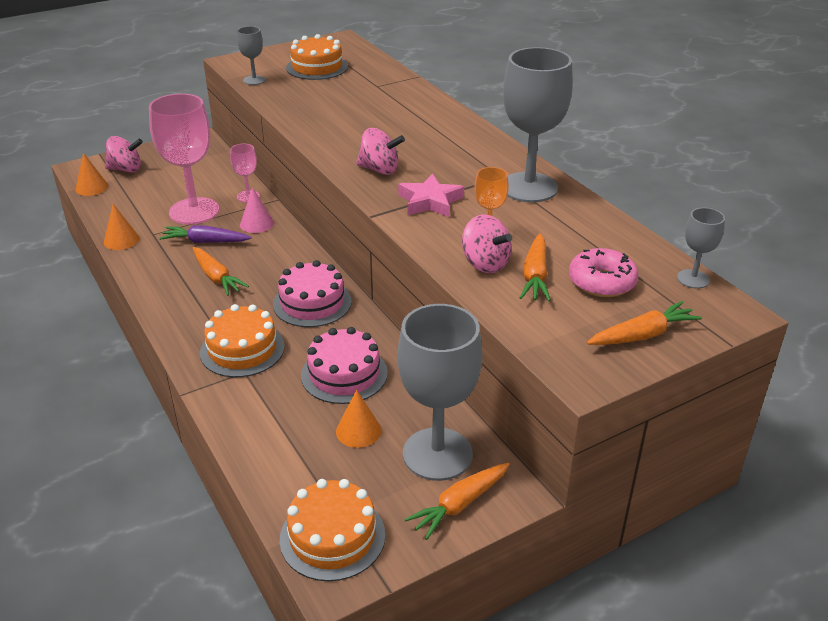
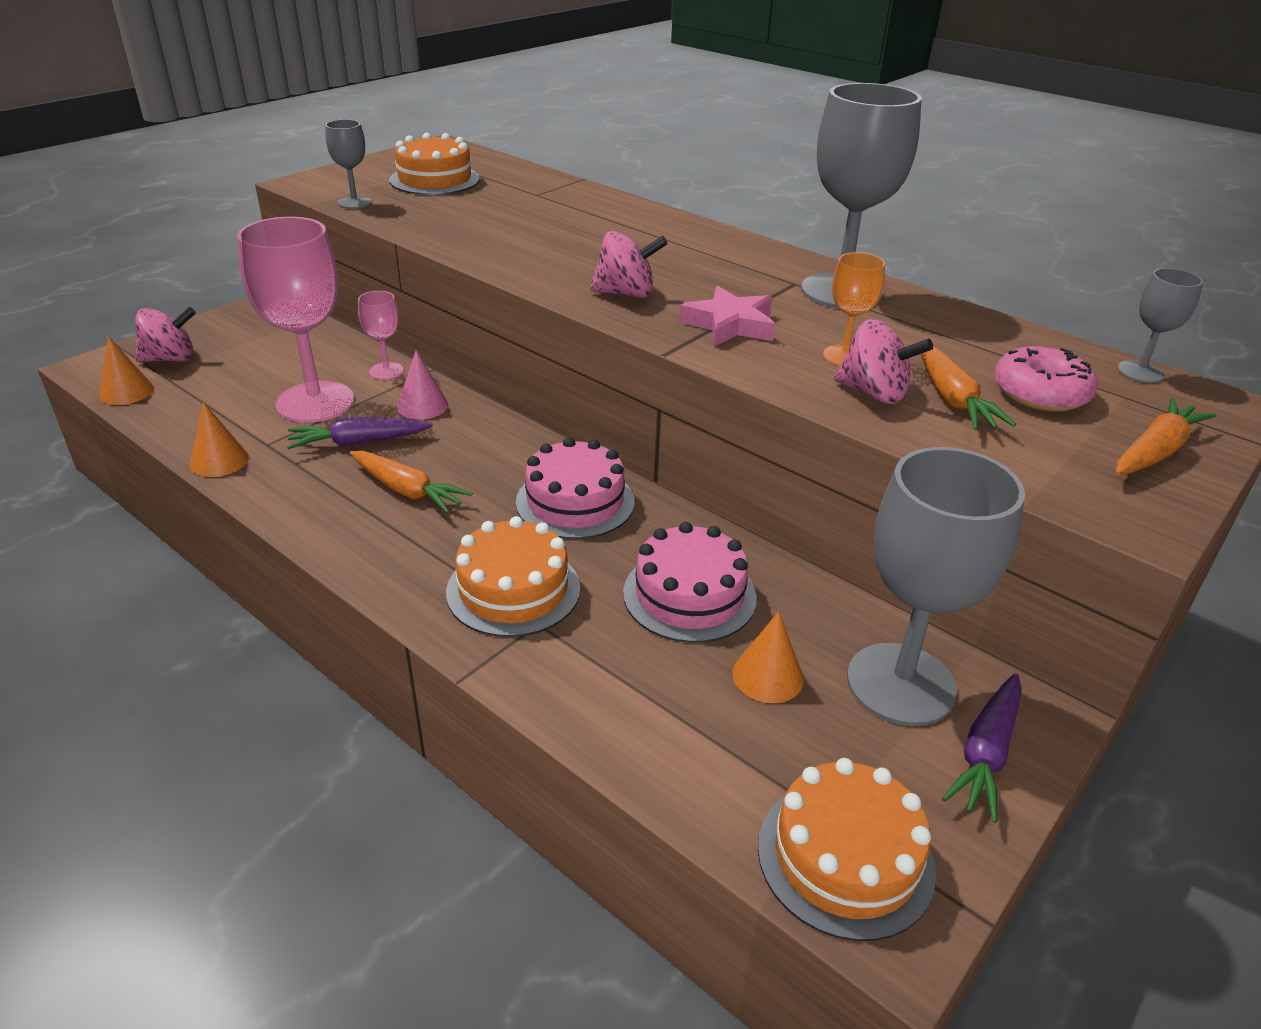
camera: 20 degrees left, 0 degrees up
orange carrot [404,463,510,540] -> purple carrot [942,673,1022,823]

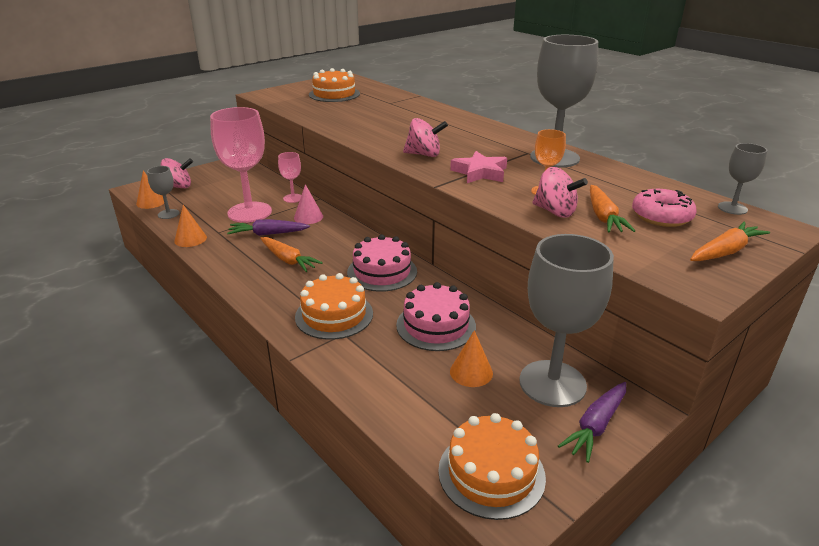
camera: 10 degrees right, 5 degrees down
grey goblet [325,119,371,209] -> grey goblet moved to [147,166,179,219]

